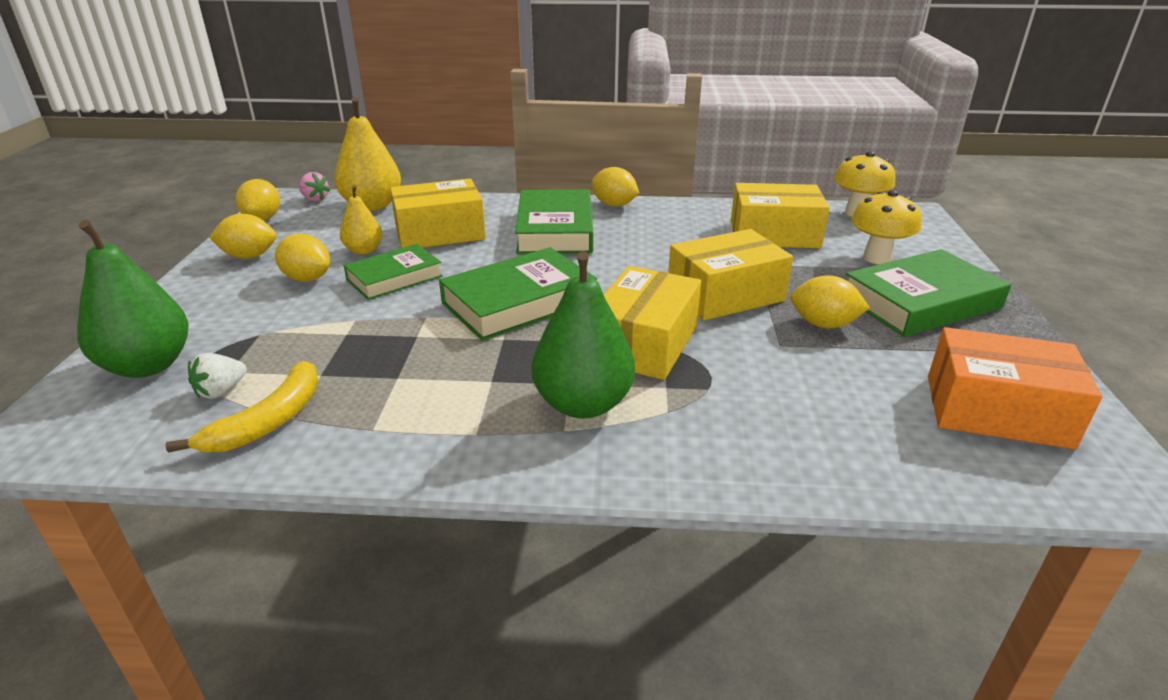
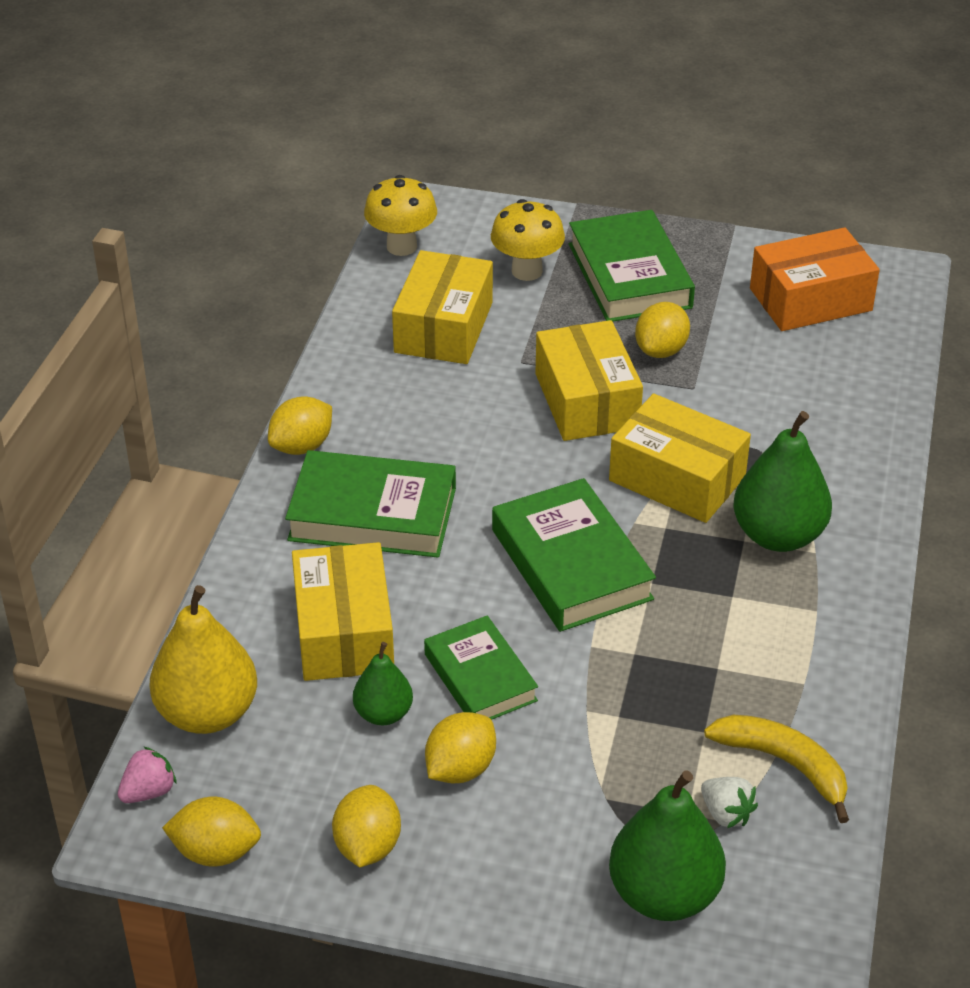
camera: 80 degrees left, 10 degrees up
yellow pear [340,185,382,255] -> green pear [353,642,413,725]
orange box [928,327,1102,449] -> orange box turned 45 degrees clockwise [750,227,880,331]

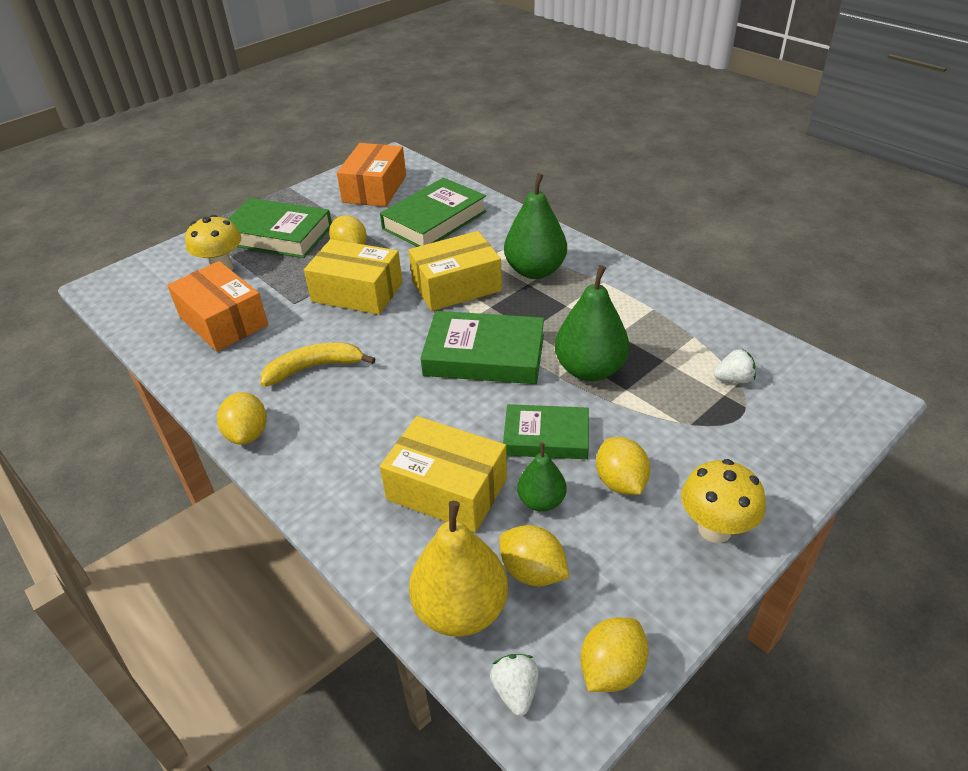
camera: 55 degrees left, 0 degrees up
pink strawberry [118,746,177,803] -> white strawberry [490,654,539,716]
green book [285,450,456,558] -> green book moved to [380,178,487,247]
yellow lemon [332,785,401,867] -> yellow lemon moved to [499,525,569,587]
yellow mushroom [364,175,437,256] -> yellow mushroom moved to [681,459,766,543]
yellow box [392,250,493,364] -> orange box [167,261,268,352]
green pear [609,770,726,921] -> green pear moved to [555,265,629,381]
yellow banana [704,715,849,823] -> yellow banana moved to [260,342,375,386]

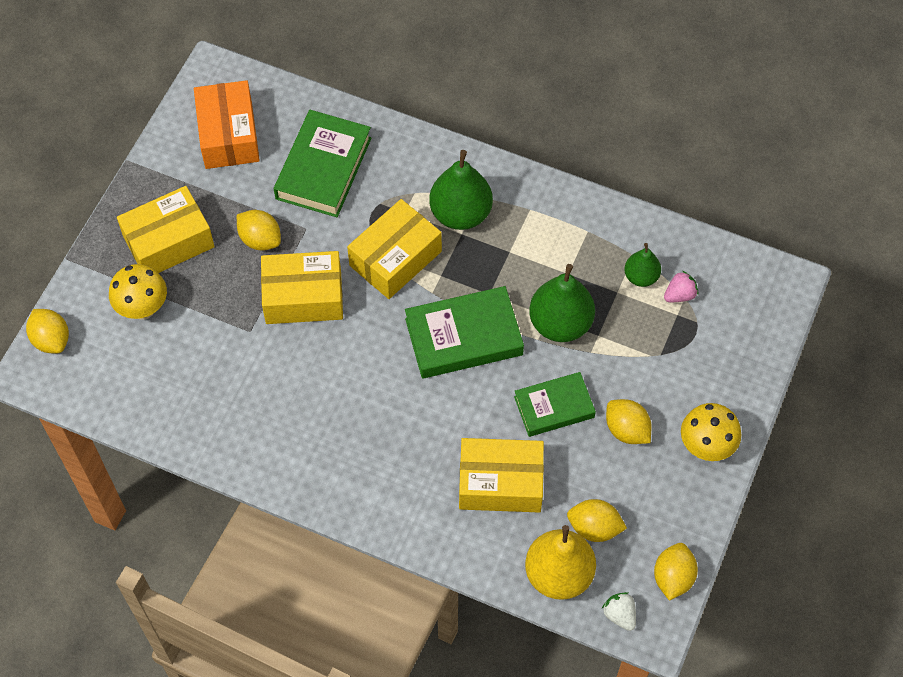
camera: 25 degrees left, 20 degrees up
orange box [167,261,268,352] -> none
yellow lemon [217,392,267,445] -> yellow lemon moved to [26,309,69,354]
green book [228,198,332,258] -> yellow box [117,186,215,273]
yellow banana [260,342,375,386] -> none
green pear [517,442,566,512] -> green pear moved to [625,243,661,287]
white strawberry [714,349,756,383] -> pink strawberry [664,271,698,302]

